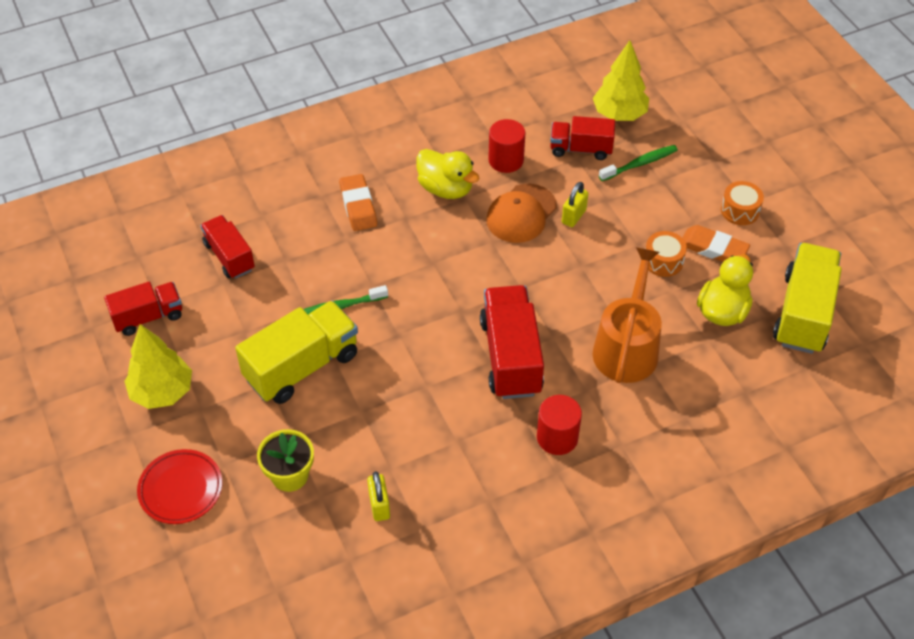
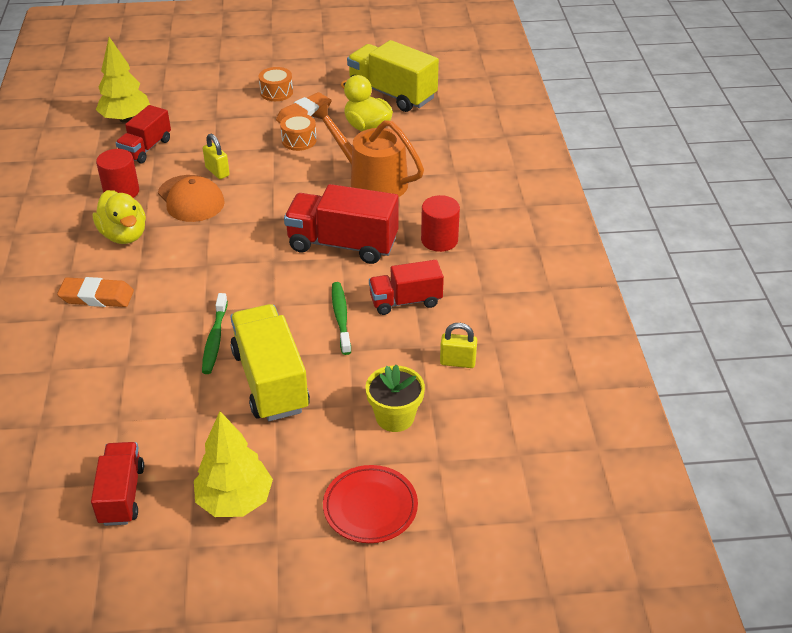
camera: 70 degrees left, 10 degrees down
red truck [200,215,255,279] -> red truck moved to [369,260,444,315]
yellow duck [416,149,479,199] -> yellow duck turned 90 degrees clockwise [93,190,146,244]
green toothbrush [599,145,678,181] -> green toothbrush moved to [332,282,351,355]

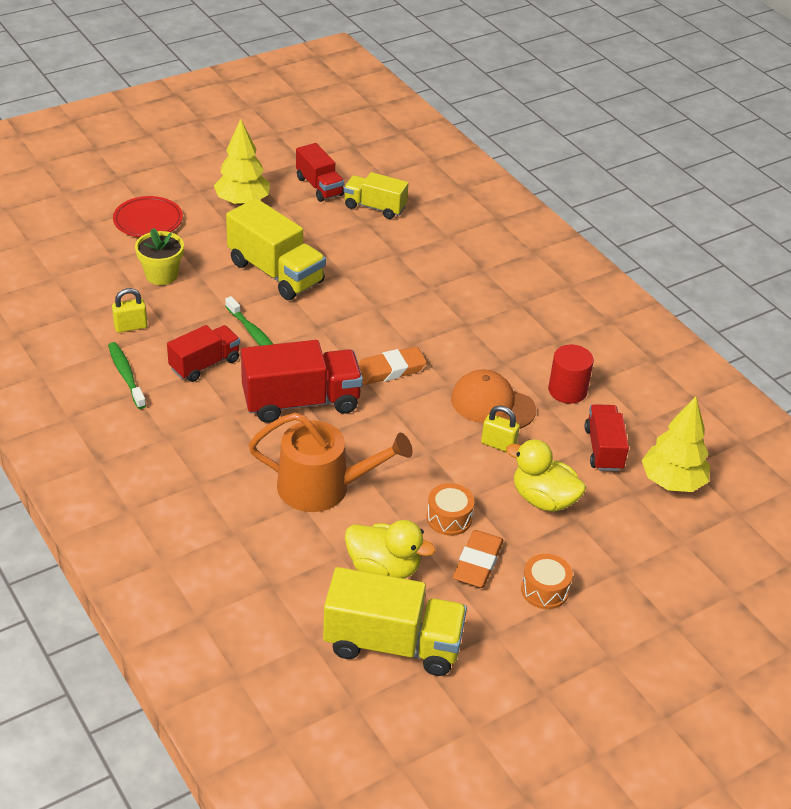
camera: 150 degrees right, 0 degrees up
orange eraser [57,277,134,307] -> orange eraser moved to [358,347,427,385]
yellow duck [93,190,146,244] -> yellow duck moved to [506,439,586,512]
green toothbrush [202,293,228,374] -> green toothbrush moved to [108,342,146,409]
red cylinder [421,195,460,252] -> none
none -> yellow truck [344,172,408,219]

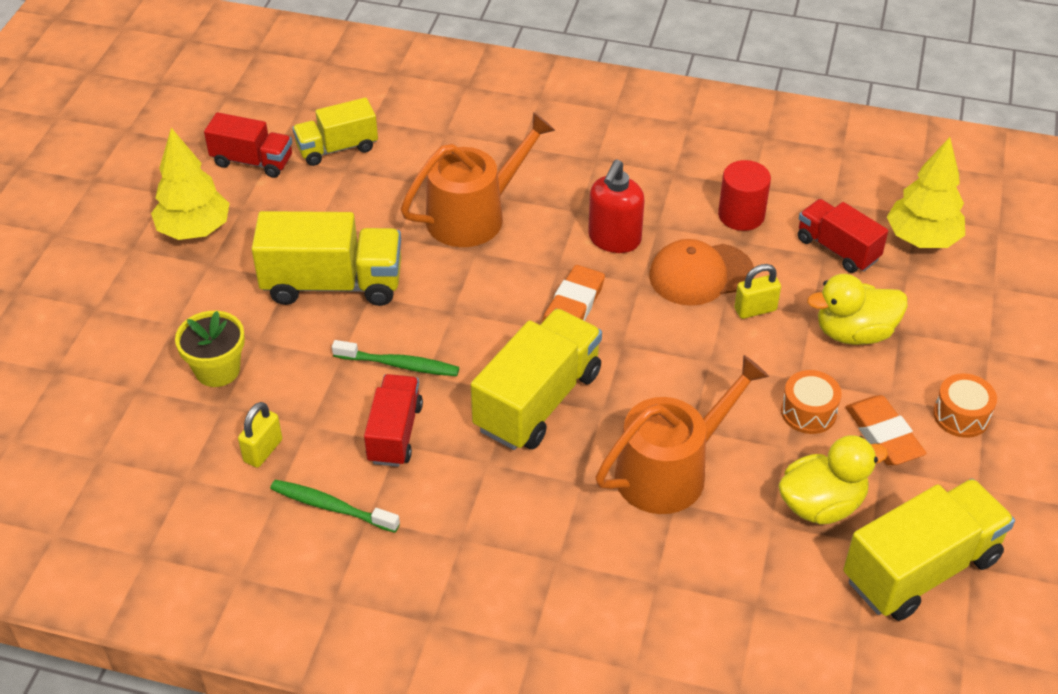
camera: 40 degrees left, 5 degrees up
red plate [113,196,183,237] -> none
red truck [241,340,363,423] -> yellow truck [471,309,602,450]
none -> orange watering can [401,112,555,247]
none -> red soap dispenser [588,160,645,253]

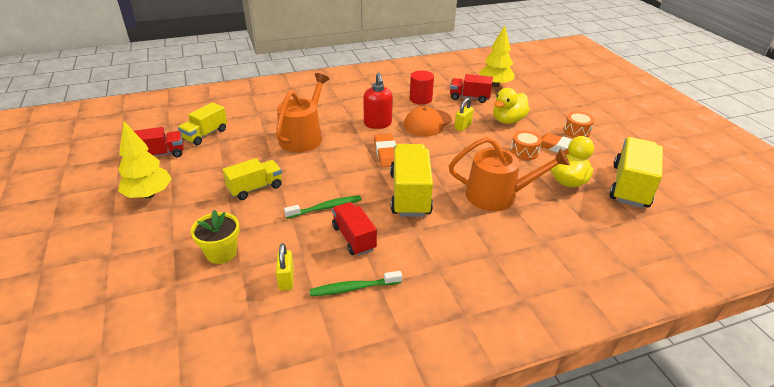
camera: 35 degrees left, 10 degrees down
yellow truck [252,211,401,306] -> yellow truck [222,158,282,200], size x0.62
orange watering can [596,355,769,514] -> orange watering can turned 75 degrees clockwise [449,137,570,211]

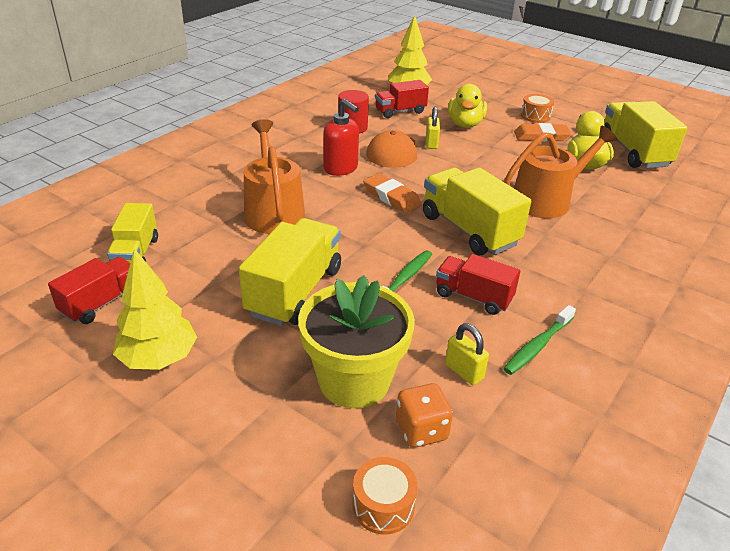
camera: 35 degrees left, 0 degrees up
yellow flower pot [191,210,239,264] -> yellow flower pot [298,275,415,408], size x1.67
yellow truck [222,158,282,200] -> yellow truck [239,218,341,326], size x1.61
orange drum [510,131,542,160] -> orange drum moved to [352,457,418,535]
none -> orange dice [396,383,453,448]

